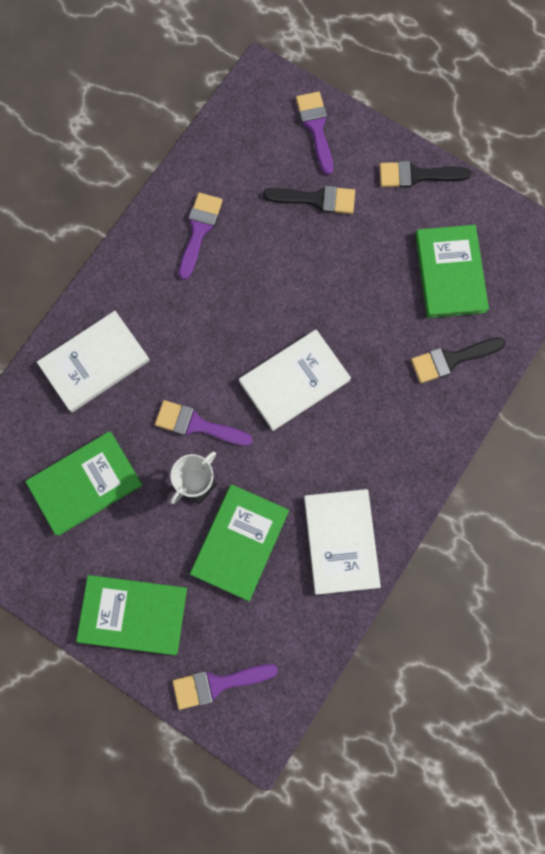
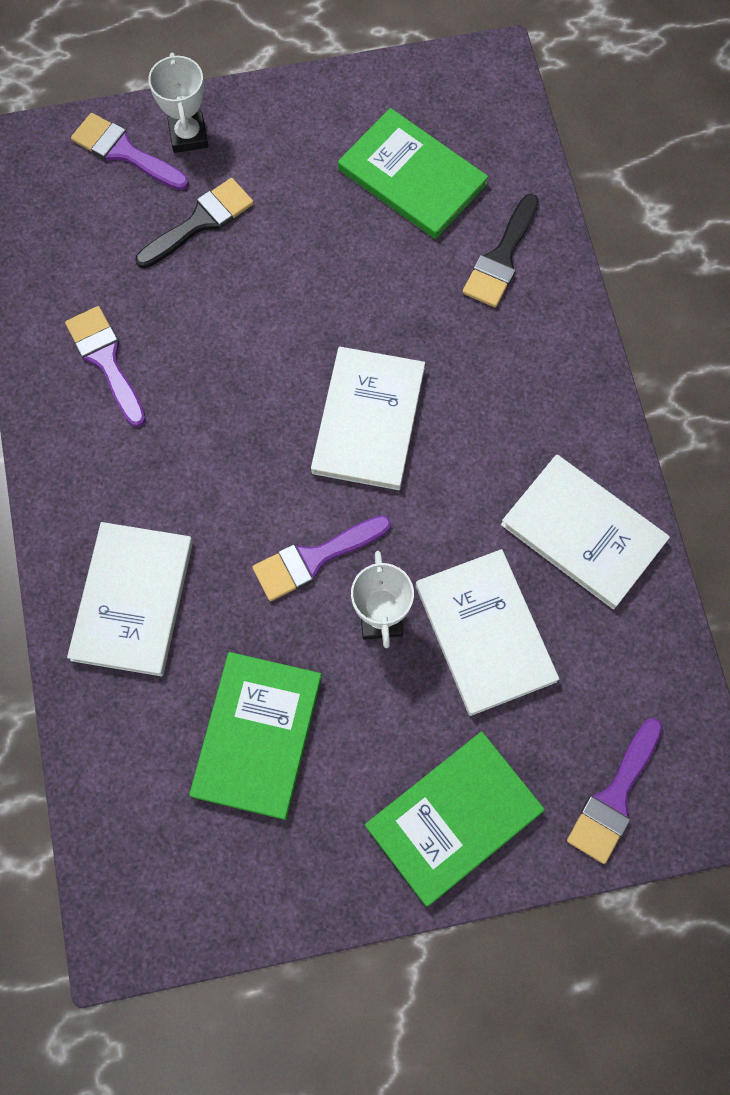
camera: 45 degrees left, 5 degrees down
green book [190,484,289,601] -> white book [416,549,559,716]
black brush [379,161,471,188] -> none
none -> white trophy [148,53,208,153]

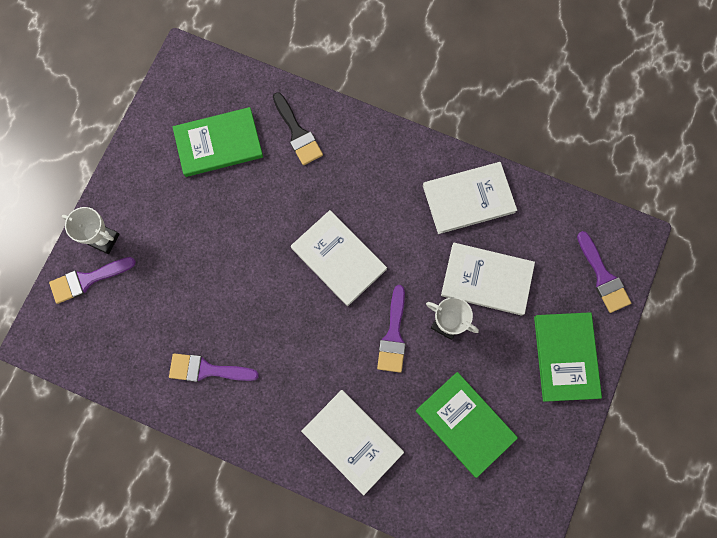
camera: 55 degrees left, 5 degrees up
black brush [136,178,254,268] -> none

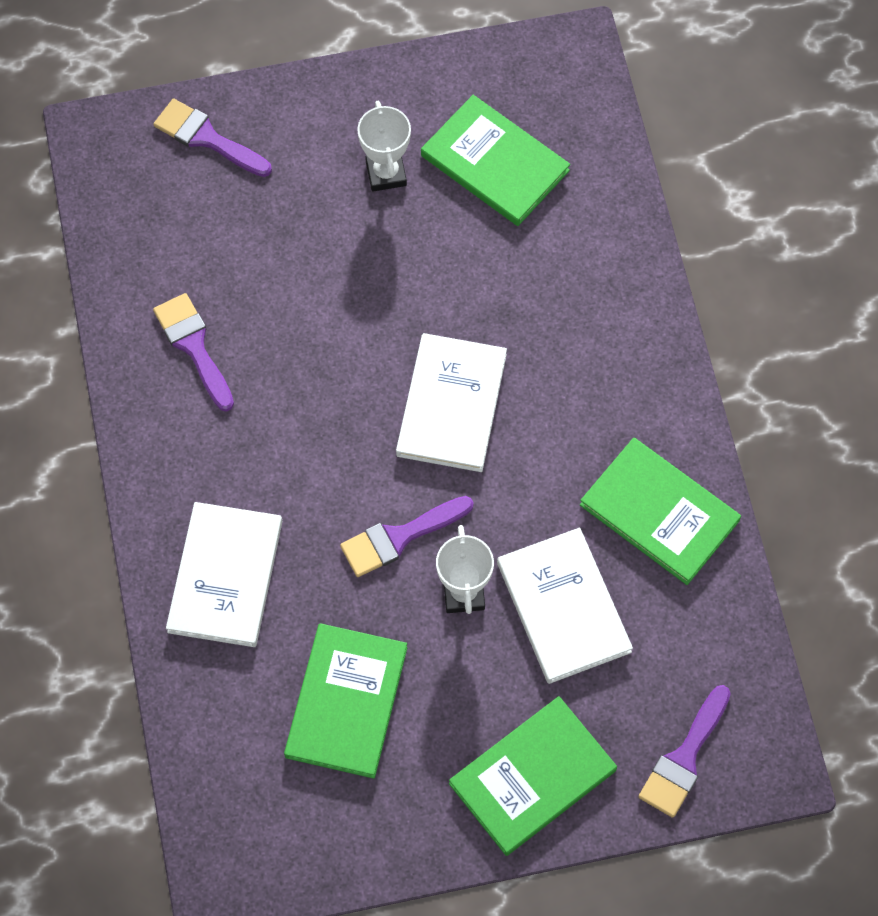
camera: 55 degrees right, 10 degrees down
white trophy [62,207,120,254] -> white trophy moved to [357,101,411,192]
black brush [273,92,323,165] -> none
white book [423,162,517,234] -> green book [580,438,741,585]

